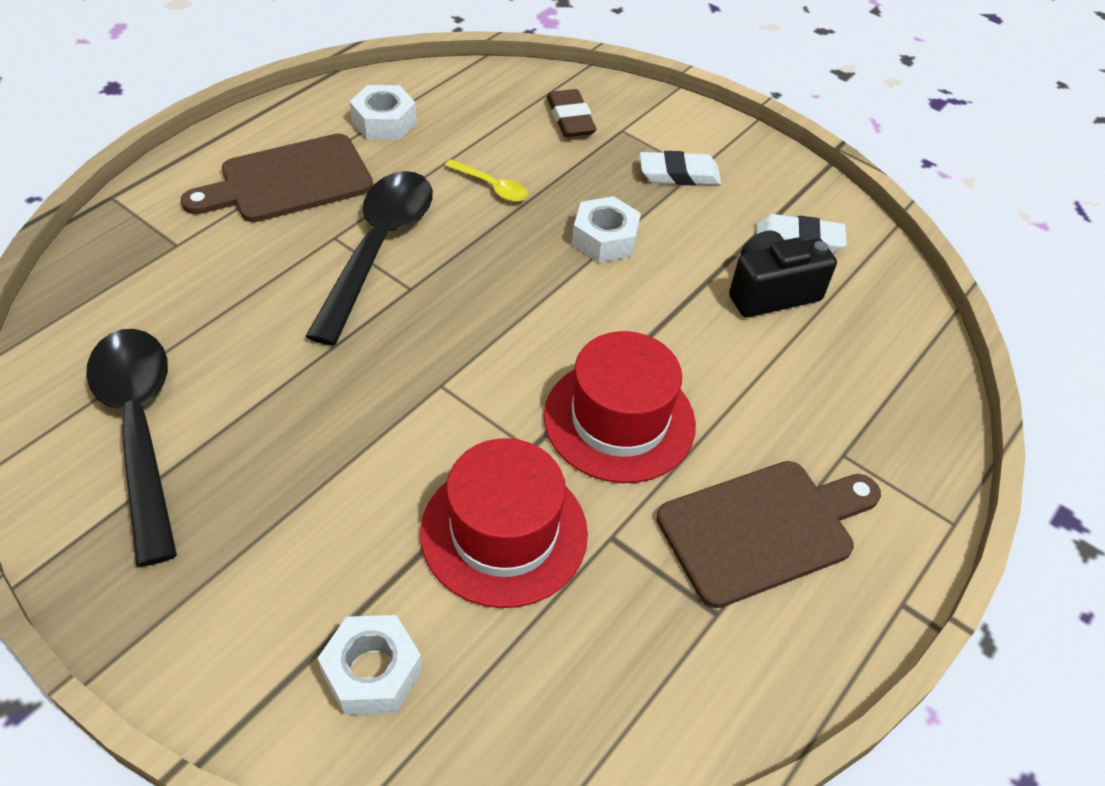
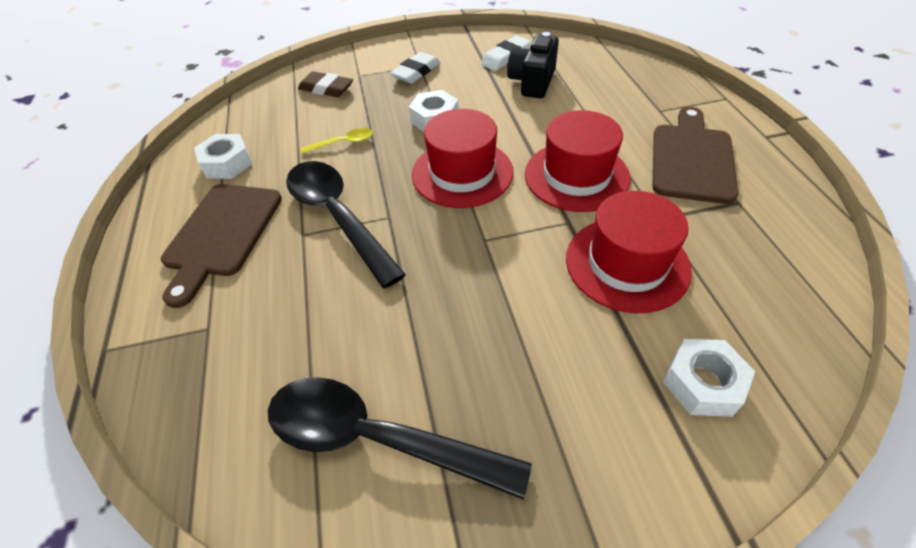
camera: 45 degrees left, 0 degrees up
none -> red hat [412,109,513,208]

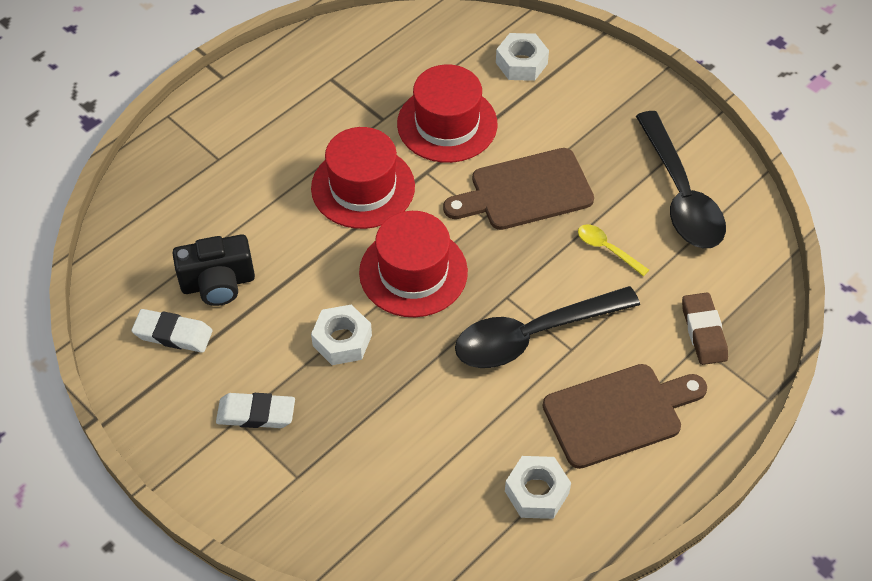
camera: 125 degrees left, 5 degrees up
black spoon [286,161,406,288] -> black spoon turned 45 degrees clockwise [455,286,640,368]
brown eraser [298,71,353,97] -> brown eraser moved to [682,292,728,365]
yellow spoon [301,128,373,154] -> yellow spoon moved to [578,224,649,277]
brown cutting board [652,107,738,204] -> brown cutting board moved to [443,148,594,230]

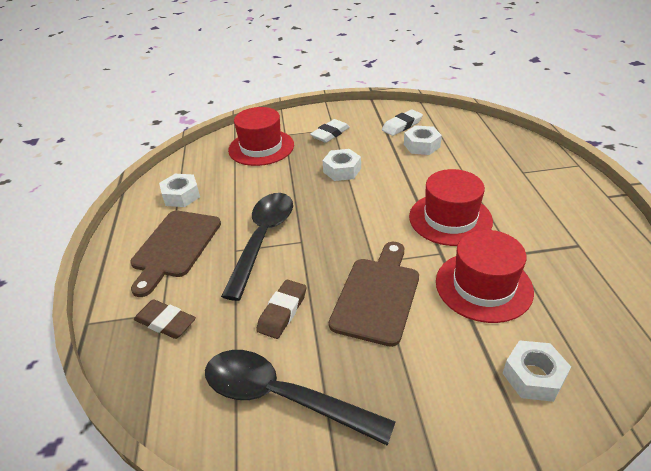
camera: 130 degrees right, 15 degrees down
black camera [172,234,255,306] -> white nut [404,125,442,155]
red hat [359,211,468,317] -> red hat moved to [228,107,294,166]
yellow spoon [578,224,649,277] -> brown eraser [256,280,306,339]

